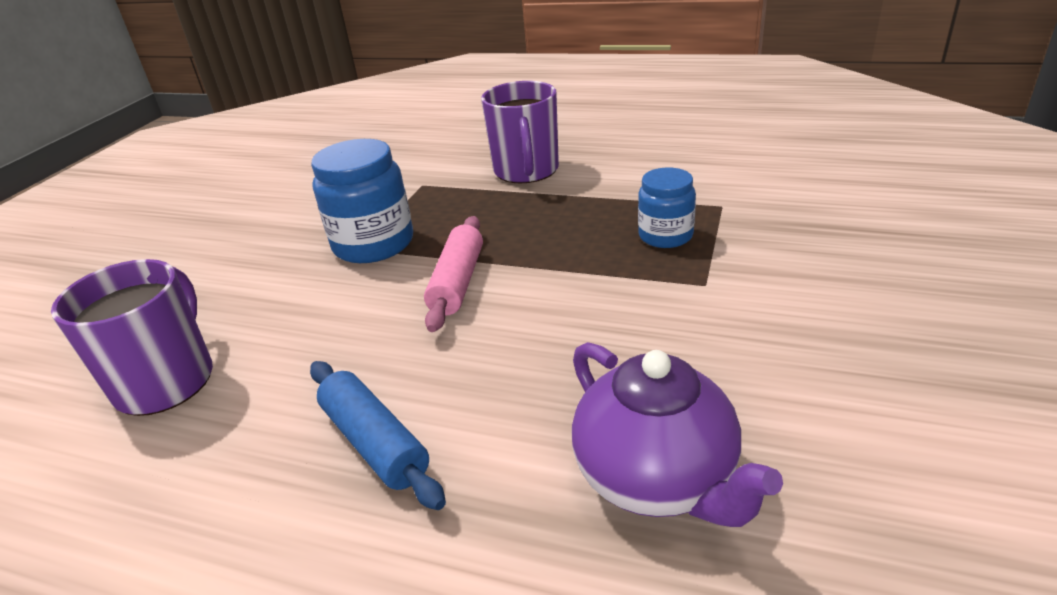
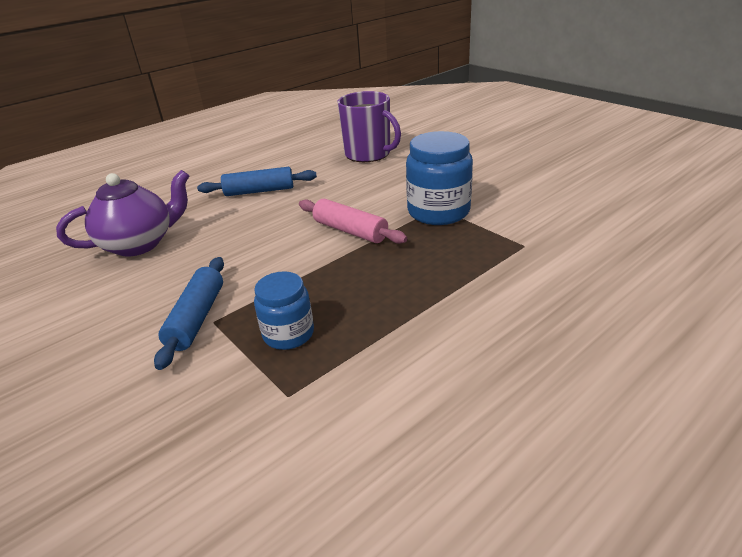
camera: 120 degrees right, 0 degrees up
purple mug [481,81,559,183] -> none
purple teapot [572,342,783,527] -> purple teapot turned 150 degrees clockwise [56,170,189,257]
none -> blue rolling pin [154,257,224,370]

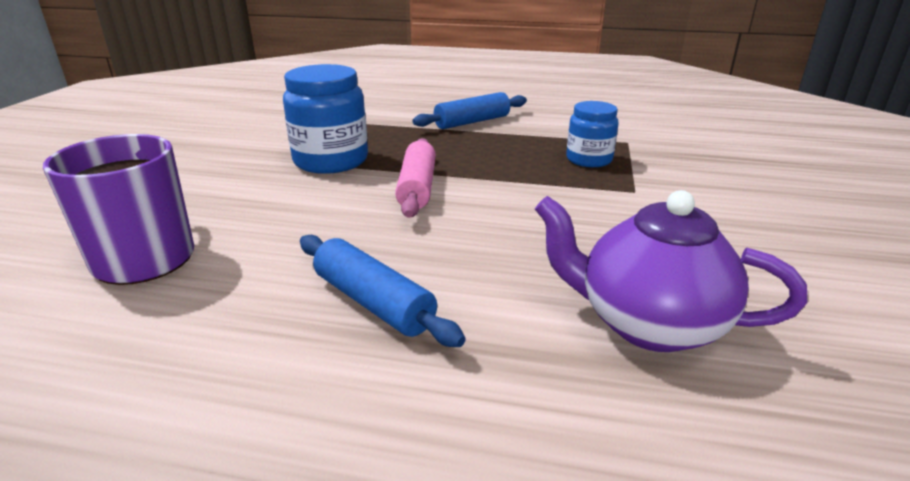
camera: 130 degrees left, 5 degrees down
blue rolling pin [154,257,224,370] -> blue rolling pin moved to [413,92,527,129]

